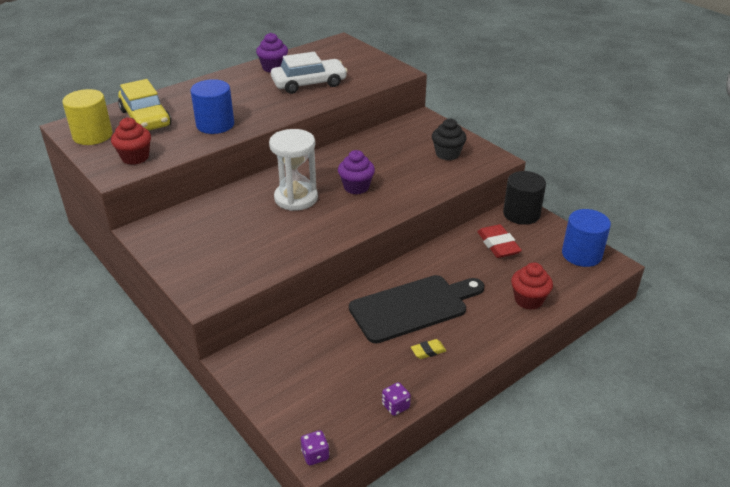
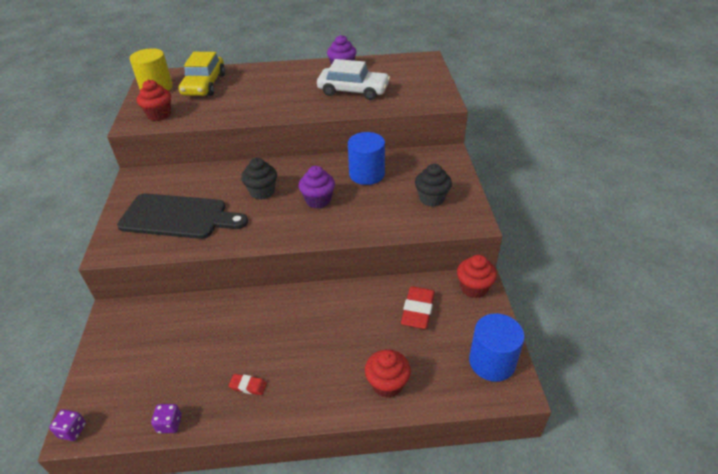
camera: 35 degrees right, 5 degrees up
blue cylinder [190,79,234,134] -> blue cylinder moved to [348,132,385,185]
white hourglass [269,129,318,211] -> black cupcake [241,158,277,200]
black cutting board [349,275,484,343] -> black cutting board moved to [117,193,248,239]
yellow eraser [411,339,446,359] -> red eraser [229,374,267,395]
black cylinder [503,171,546,225] -> red cupcake [457,255,497,298]

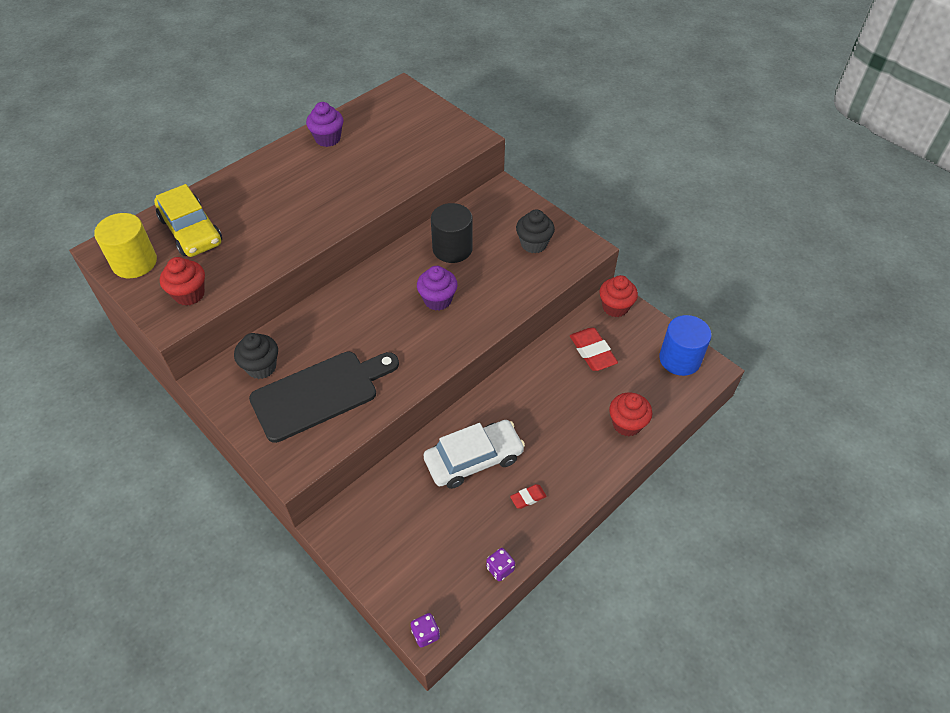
camera: 40 degrees left, 10 degrees up
black cupcake [241,158,277,200] -> black cupcake moved to [234,333,278,379]
white car [317,59,390,100] -> white car moved to [423,420,525,489]
blue cylinder [348,132,385,185] -> black cylinder [431,203,473,263]

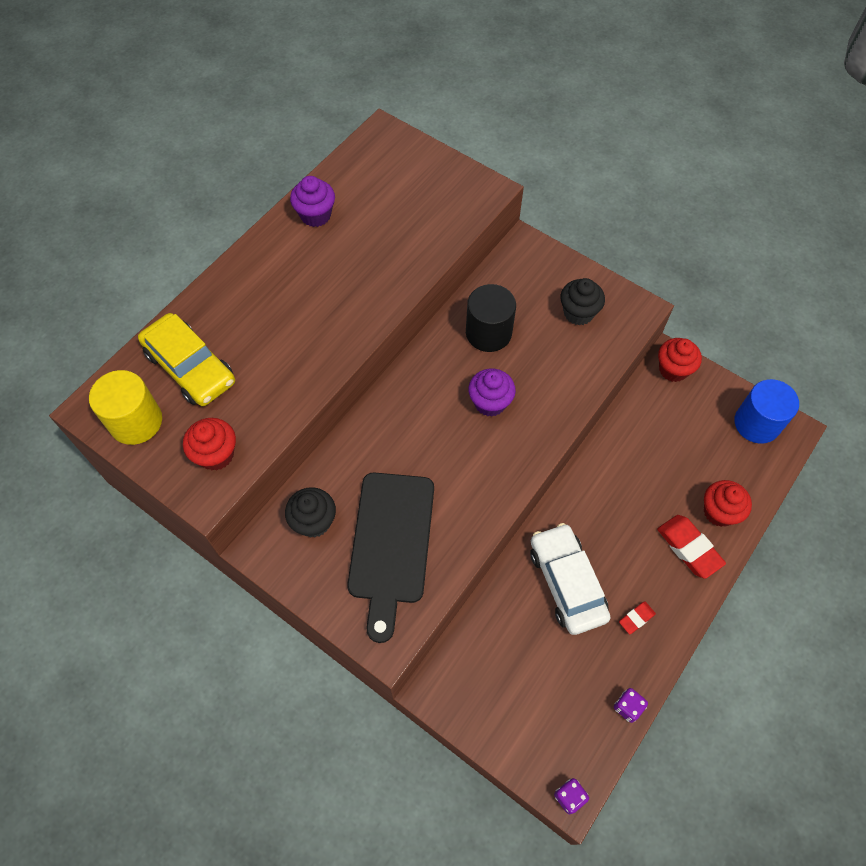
camera: 10 degrees left, 10 degrees up
black cutting board [249,352,399,443] -> black cutting board turned 135 degrees clockwise [347,473,434,643]
white car [423,420,525,489] -> white car turned 75 degrees counterclockwise [530,523,611,635]
red eraser [570,328,618,371] -> red eraser moved to [657,515,726,579]

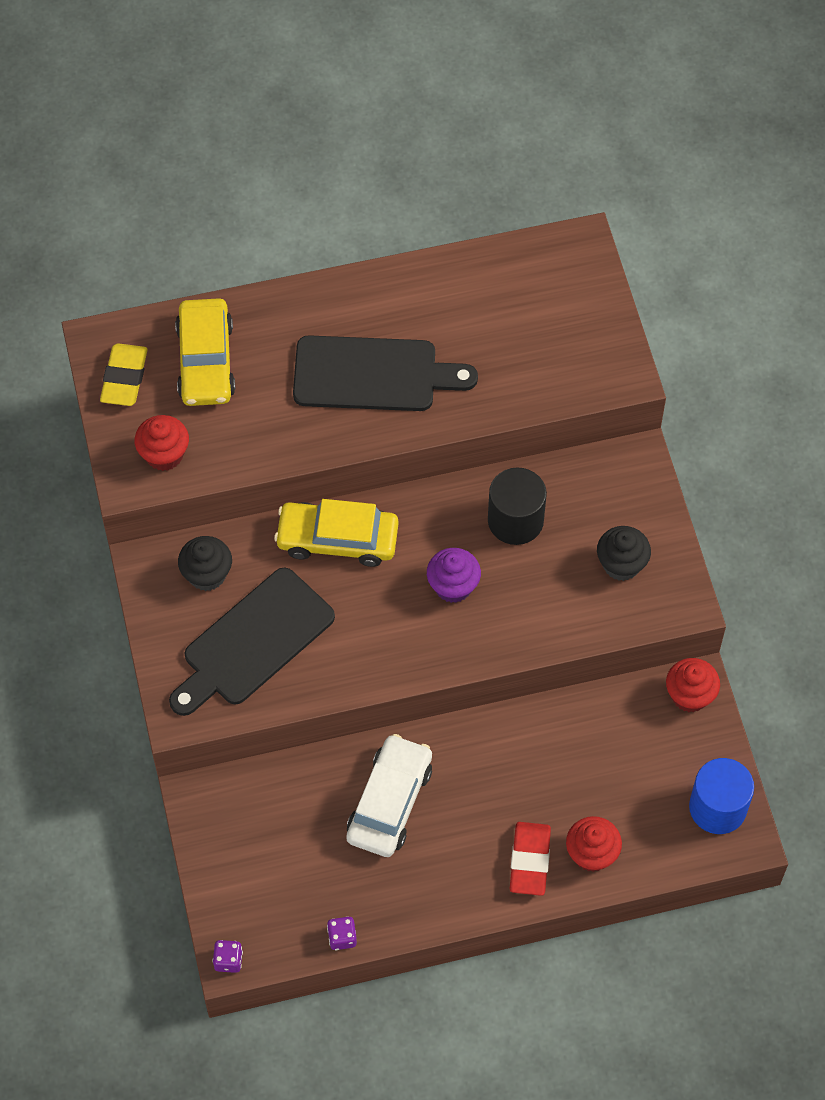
camera: 40 degrees right, 0 degrees up
yellow cylinder [89,370,162,445] -> yellow eraser [100,343,147,406]
purple cupcake [290,176,335,227] -> none
red eraser [619,601,656,634] -> none
none -> yellow car [274,499,399,567]
none -> black cutting board [293,335,478,411]

